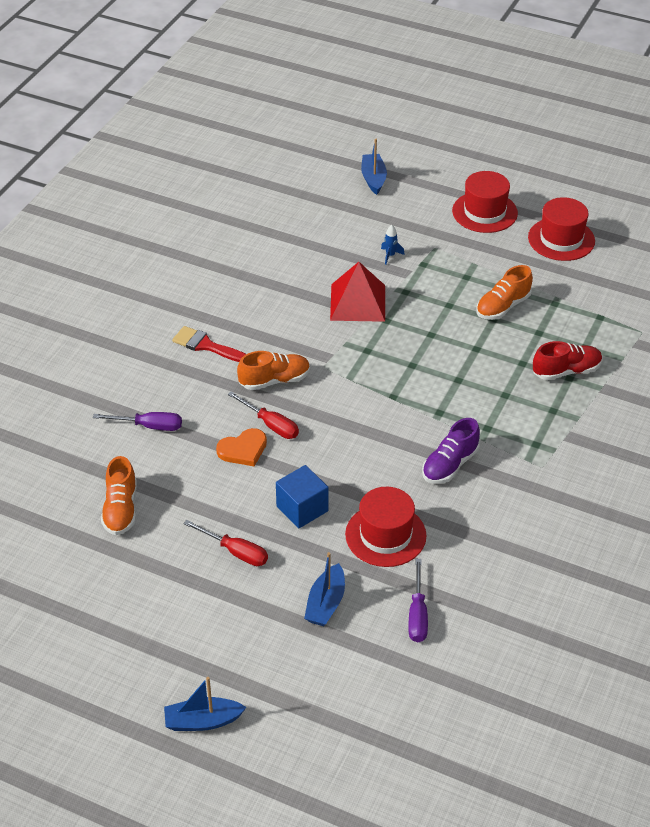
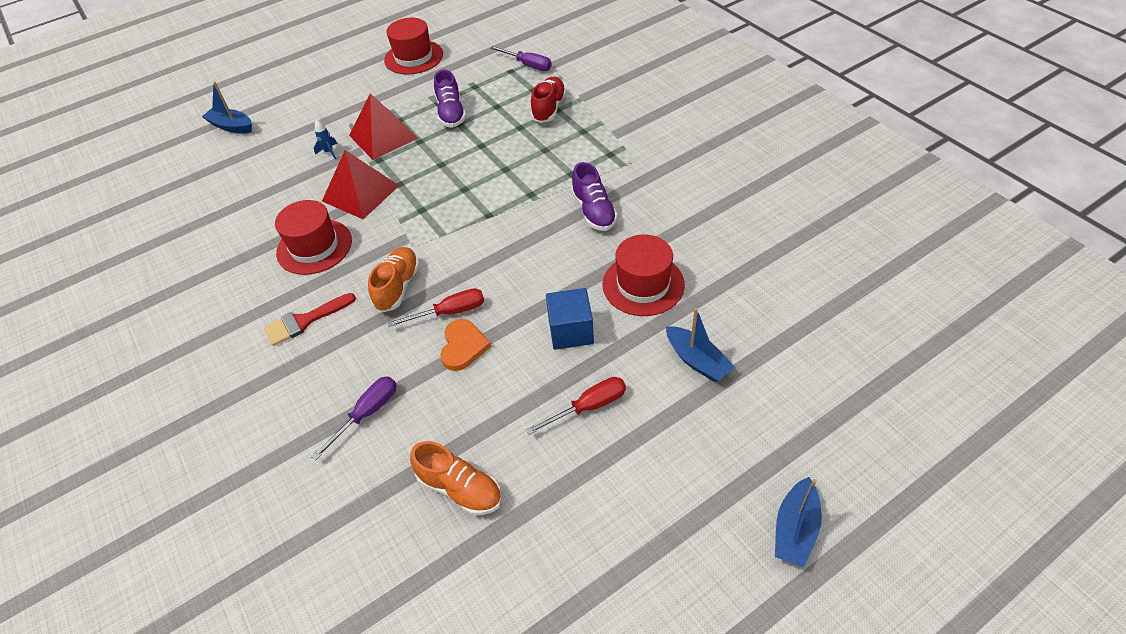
camera: 55 degrees left, 5 degrees up
purple screwdriver [408,559,428,642] -> purple screwdriver moved to [490,46,552,71]
red hat [452,171,518,233] -> red hat moved to [275,200,352,275]
orange shoe [476,265,533,320] -> purple shoe [434,70,466,128]
none -> red pyramid [349,94,418,160]

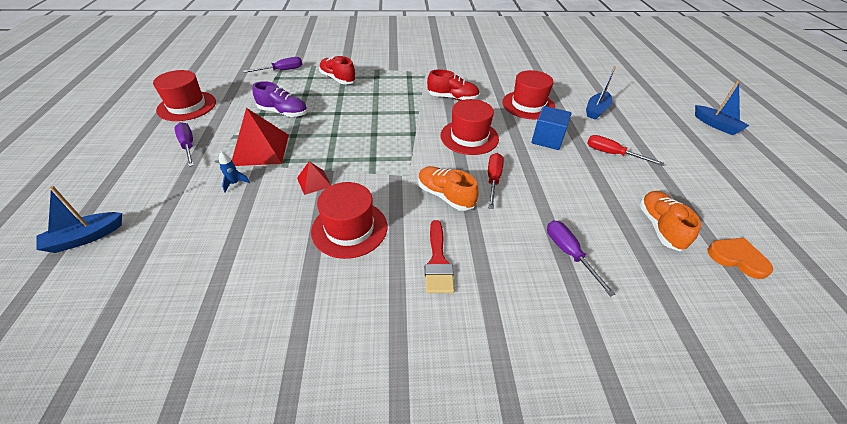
camera: 65 degrees left, 5 degrees down
red pyramid [322,150,399,219] -> red pyramid [297,161,331,195], size x0.53
orange shoe [410,441,502,515] -> orange shoe turned 60 degrees counterclockwise [639,191,701,252]
orange heart [440,319,491,371] -> orange heart moved to [707,238,773,279]
red screwdriver [526,377,626,435] -> red screwdriver turned 60 degrees counterclockwise [587,135,664,166]
purple shoe [571,162,618,231] -> red shoe [427,69,480,101]
blue boat [666,308,735,382] -> blue boat turned 135 degrees clockwise [586,66,616,120]
none -> purple screwdriver [174,122,194,167]
none -> red hat [440,99,499,155]

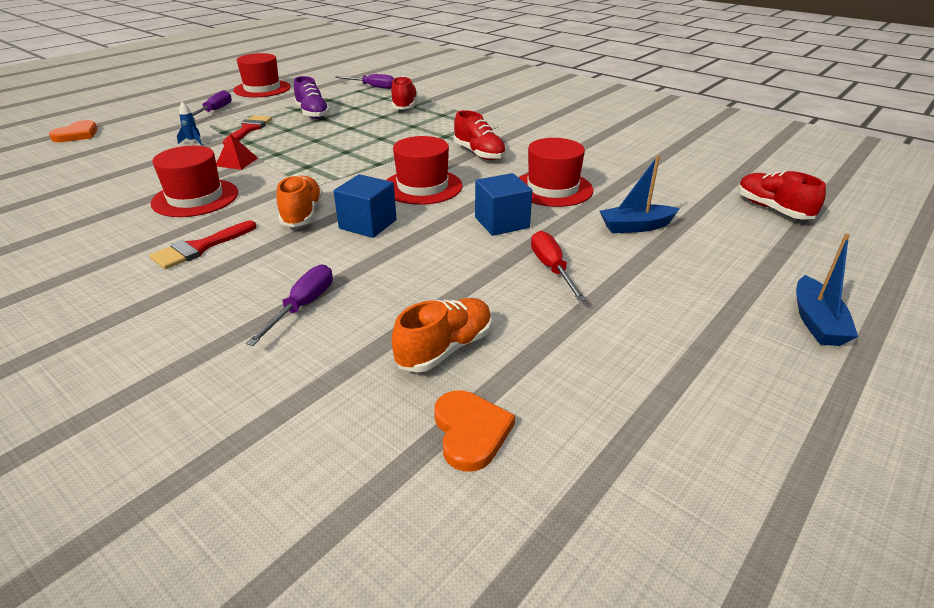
camera: 45 degrees right, 10 degrees down
blue boat [36,186,122,253] -> orange heart [49,120,98,142]
red pyramid [232,108,289,166] -> red brush [223,116,272,145]
red screwdriver [488,153,504,209] -> blue cube [334,174,397,238]
none -> red shoe [738,171,826,220]

